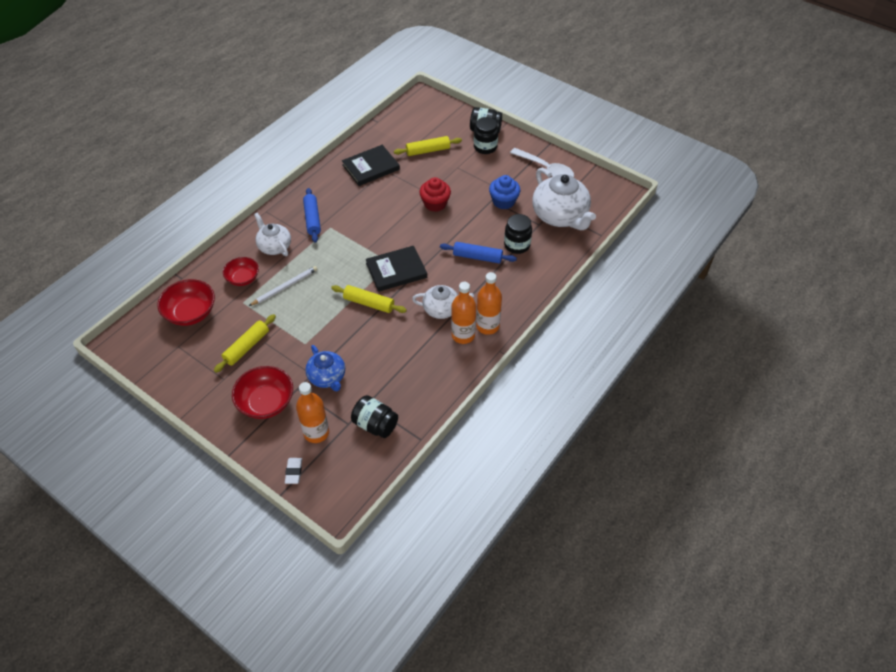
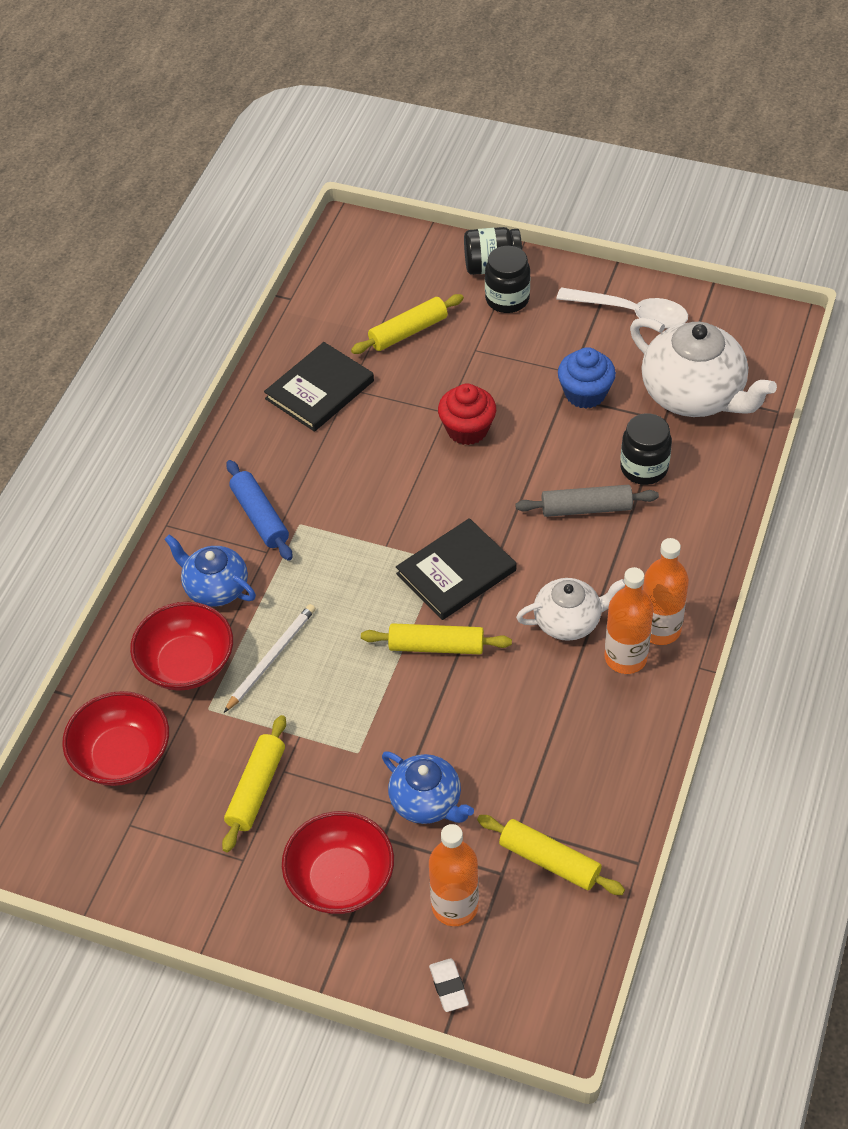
camera: 15 degrees left, 0 degrees up
red bowl [223,257,259,286] -> red bowl [130,602,233,691], size x1.51
white teapot [254,213,291,256] -> blue teapot [164,534,256,607]
black jar [351,395,398,438] -> yellow rolling pin [477,815,625,895]
blue rolling pin [440,242,517,264] -> grey rolling pin [515,485,659,517]

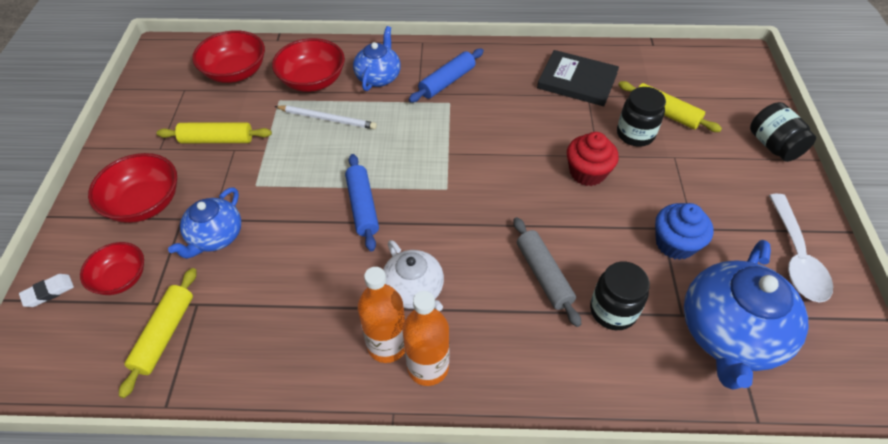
camera: 70 degrees right, 0 degrees up
yellow rolling pin [361,623,512,654] -> blue rolling pin [345,154,379,252]
black book [396,518,516,620] -> none
orange bottle [429,824,479,926] -> red bowl [80,242,144,295]
black jar [485,246,530,313] -> black jar moved to [617,87,666,147]
white teapot [630,318,777,417] -> blue teapot [684,240,808,389]

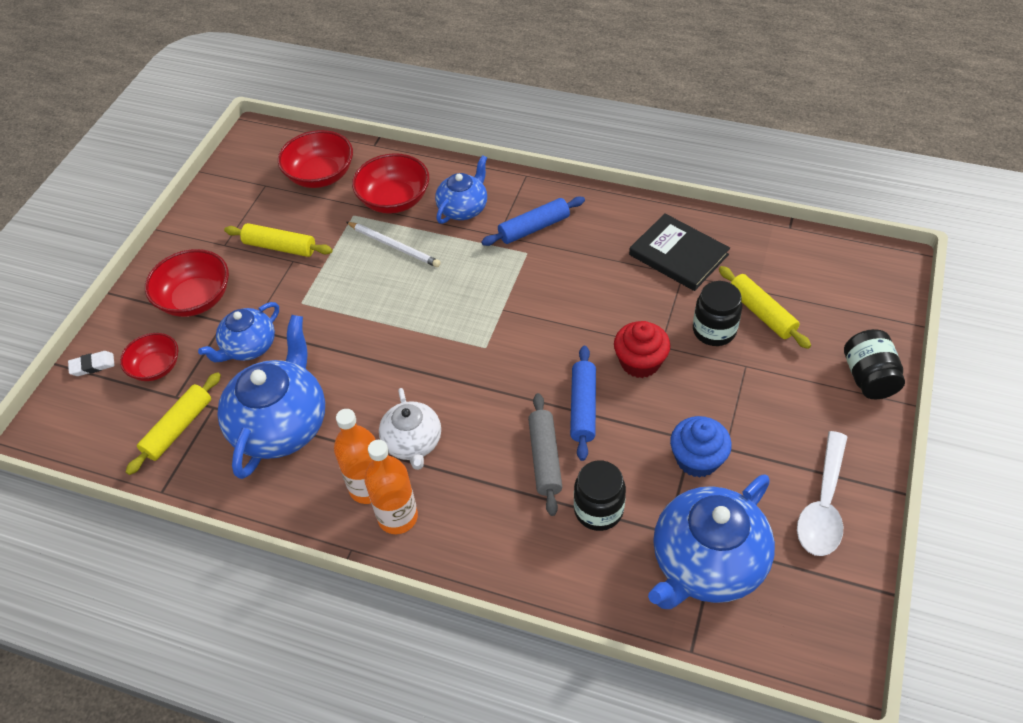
camera: 20 degrees right, 0 degrees up
blue rolling pin [345,154,379,252] -> blue rolling pin moved to [570,346,596,461]
none -> blue teapot [217,315,325,479]

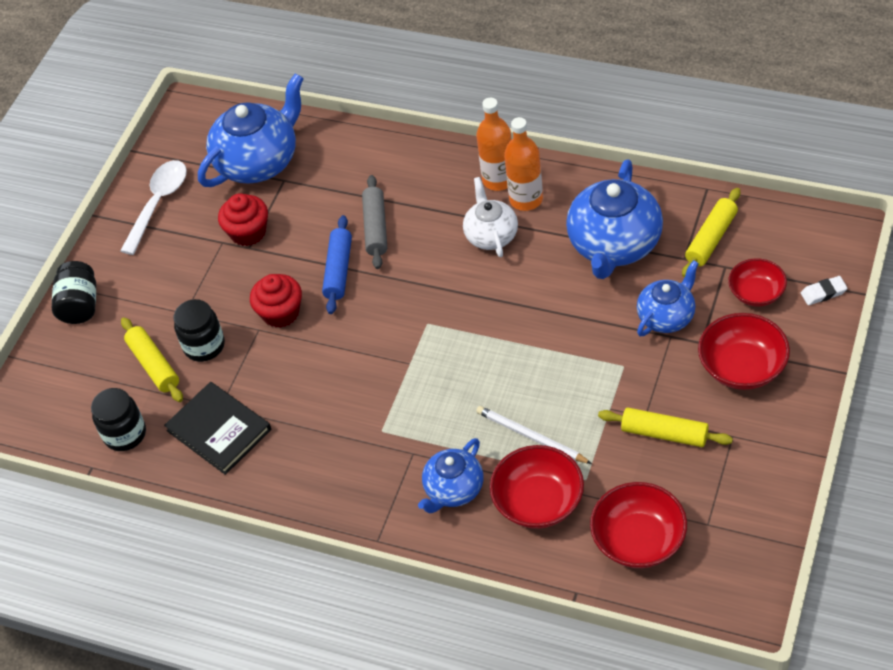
camera: 175 degrees left, 0 degrees up
blue rolling pin [481,197,585,246] -> none
black jar [574,461,626,531] -> black jar moved to [91,388,146,451]
blue cupcake [670,416,732,478] -> red cupcake [218,193,268,246]

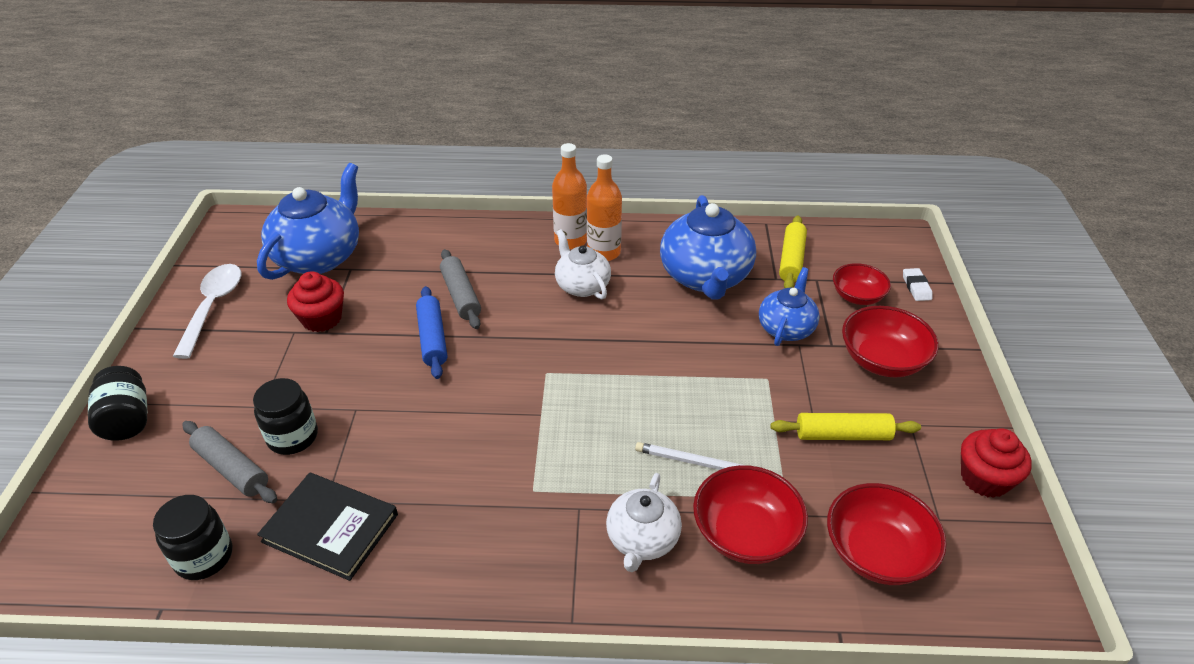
camera: 25 degrees left, 10 degrees down
yellow rolling pin [121,317,183,402] -> grey rolling pin [182,421,277,503]
red cupcake [250,274,302,328] -> red cupcake moved to [961,428,1032,498]
blue teapot [418,438,483,513] -> white teapot [606,473,682,572]
white eraser [801,276,848,305] -> white eraser turned 60 degrees counterclockwise [903,268,933,301]

